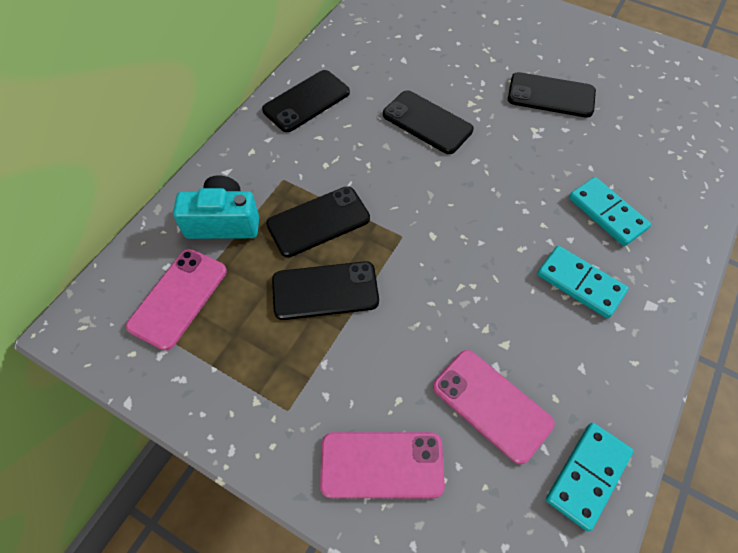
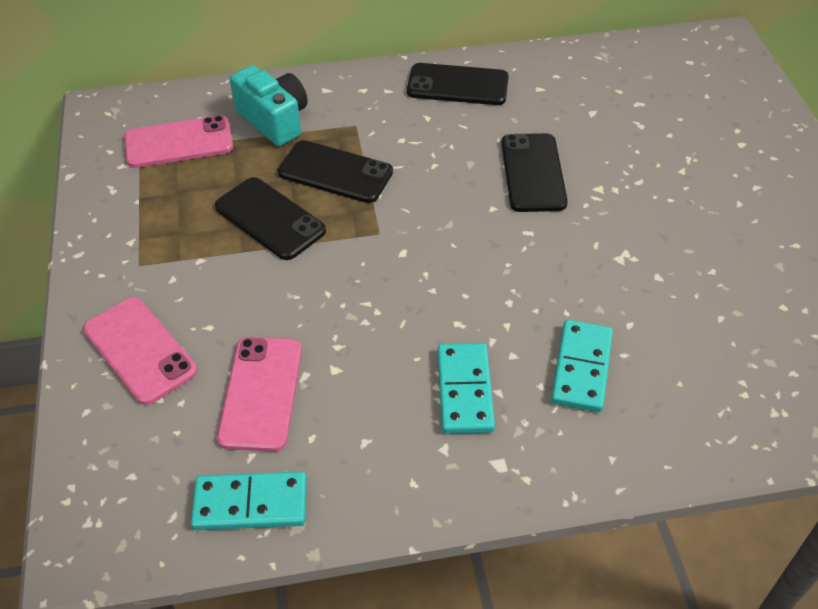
camera: 50 degrees right, 10 degrees down
black phone [508,72,596,118] -> none

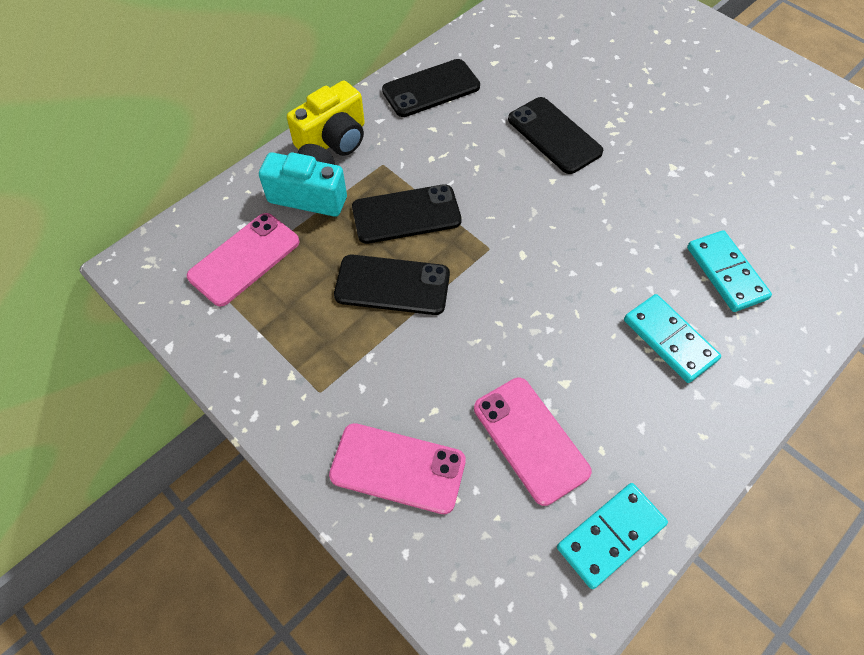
camera: 35 degrees left, 10 degrees up
none -> yellow camera [287,81,365,156]

